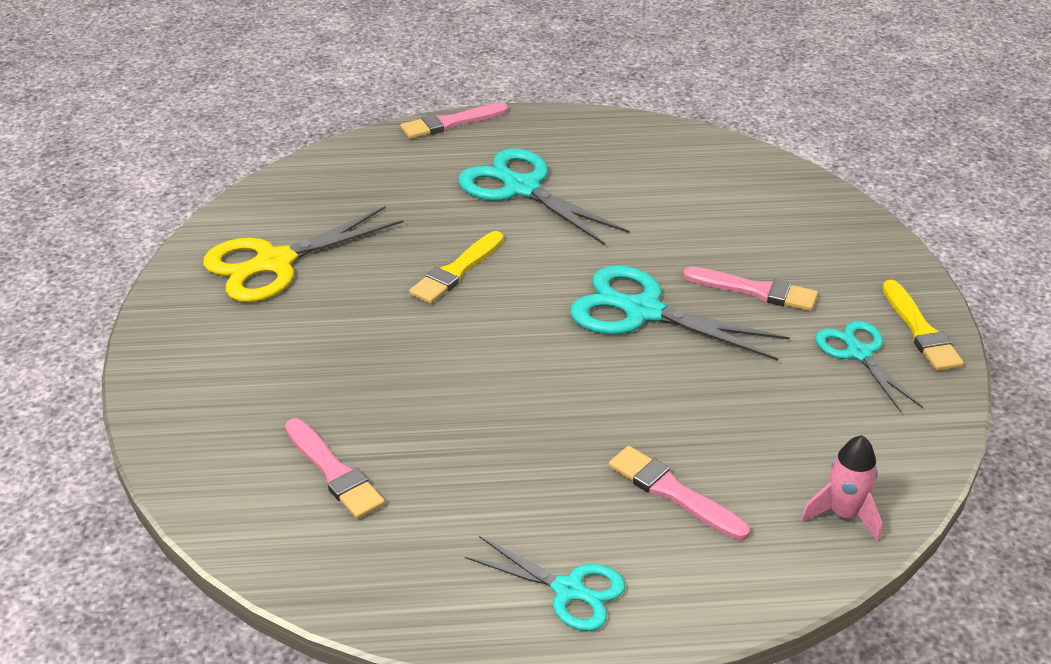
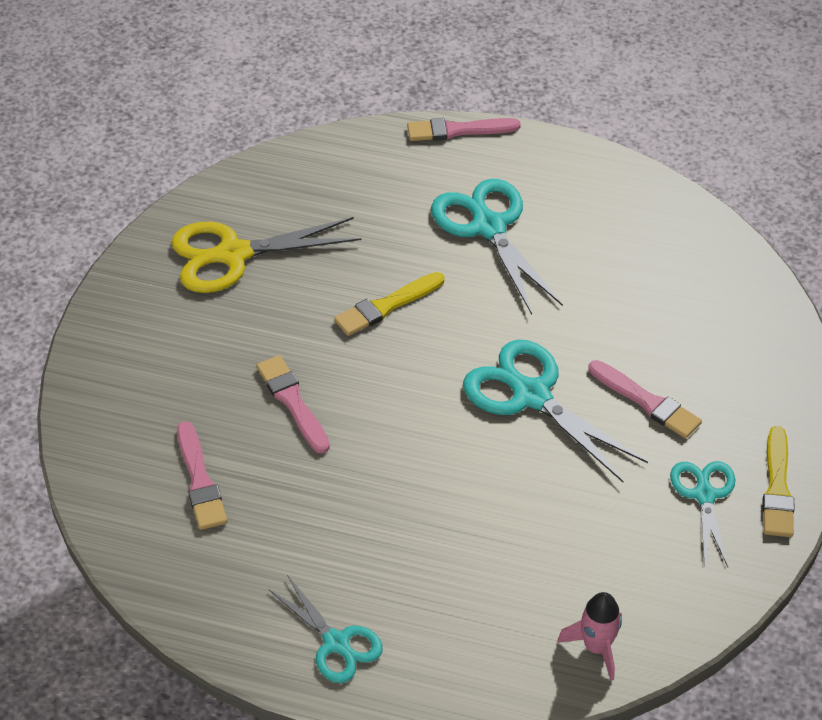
camera: 20 degrees right, 10 degrees up
pink brush [609,446,750,540] -> pink brush moved to [256,355,330,454]

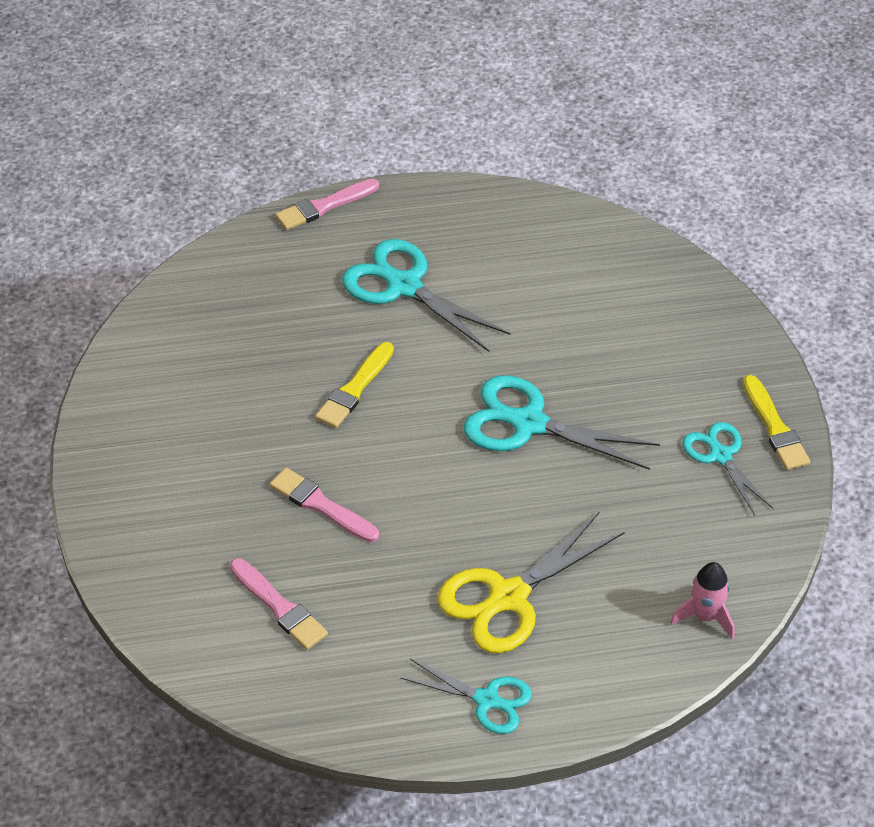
camera: 25 degrees left, 0 degrees up
yellow scissors [171,217,362,293] -> yellow scissors moved to [437,511,625,653]
pink brush [589,360,702,438] -> none

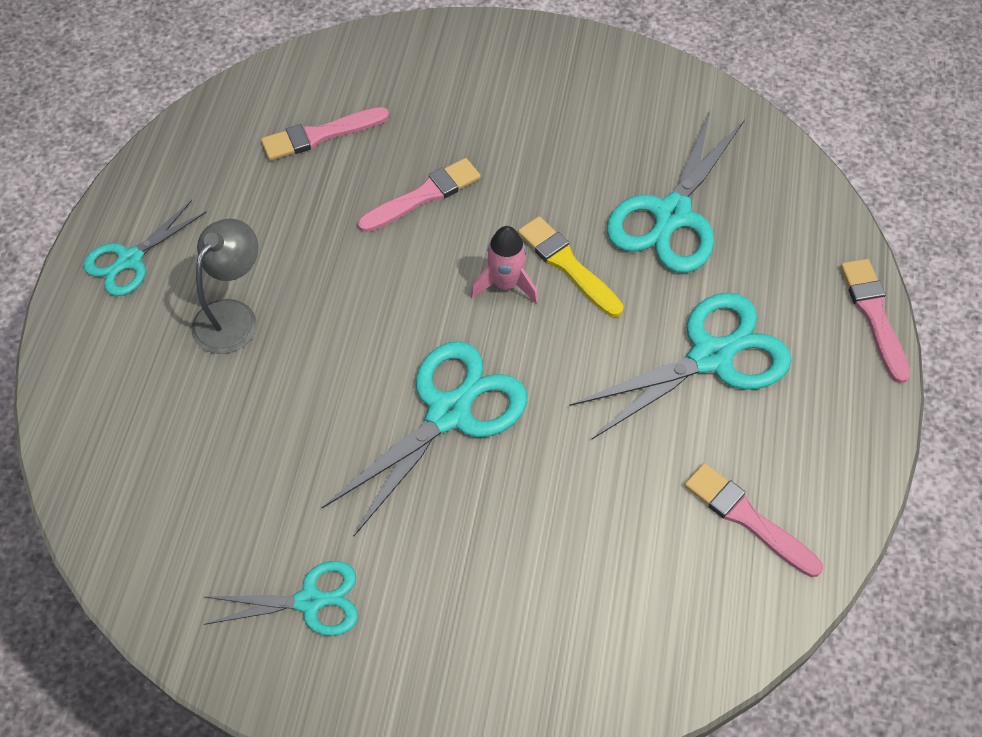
camera: 110 degrees right, 10 degrees up
yellow scissors [437,511,625,653] -> grey lamp [191,219,259,354]
pink rocket [670,562,735,639] -> pink rocket moved to [470,226,538,304]
yellow brush [743,375,810,470] -> none
none -> turquoise scissors [607,111,745,273]
none -> pink brush [684,463,823,577]

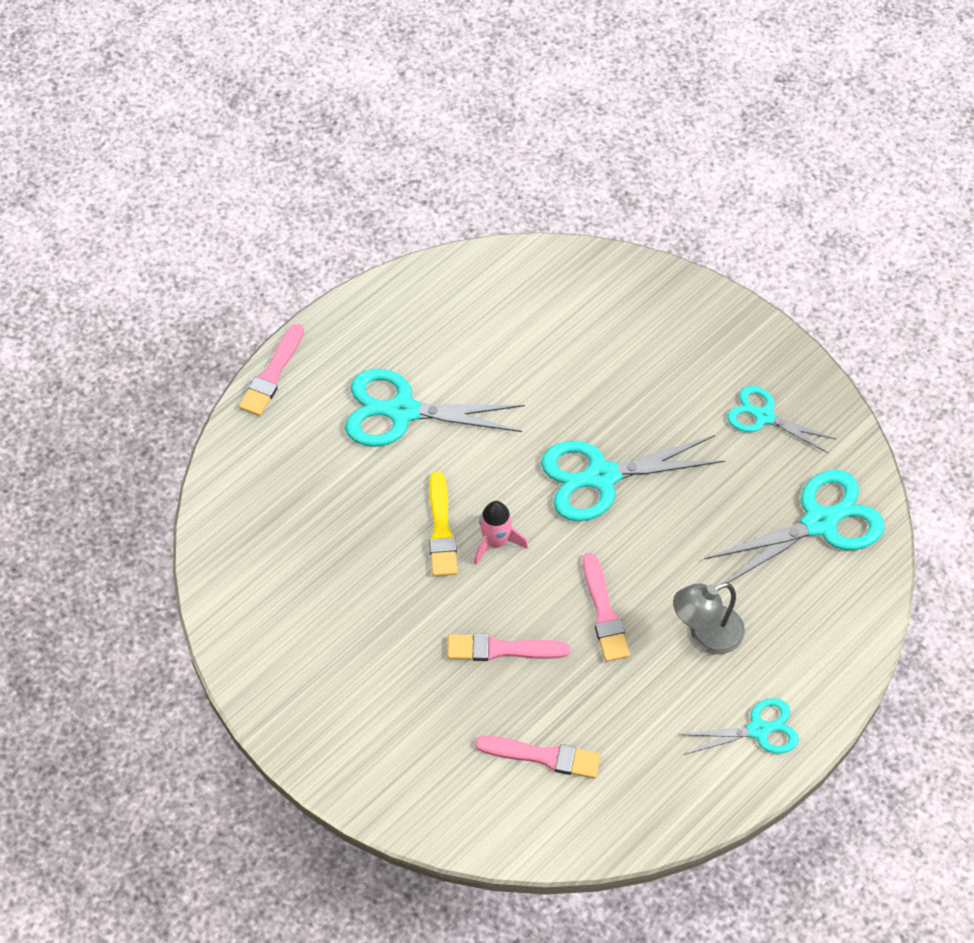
camera: 145 degrees left, 0 degrees up
turquoise scissors [607,111,745,273] -> turquoise scissors moved to [704,470,885,583]
pink brush [684,463,823,577] -> pink brush moved to [583,553,630,662]

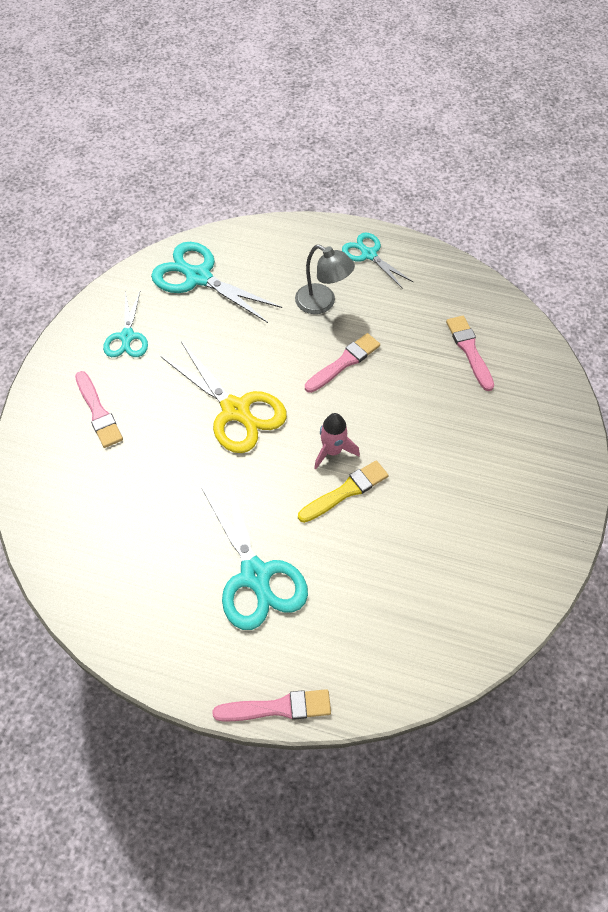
camera: 120 degrees left, 0 degrees up
pink brush [447,633,570,661] -> pink brush moved to [75,371,123,448]
turquoise scissors [541,435,725,521] -> yellow scissors [161,342,287,453]

